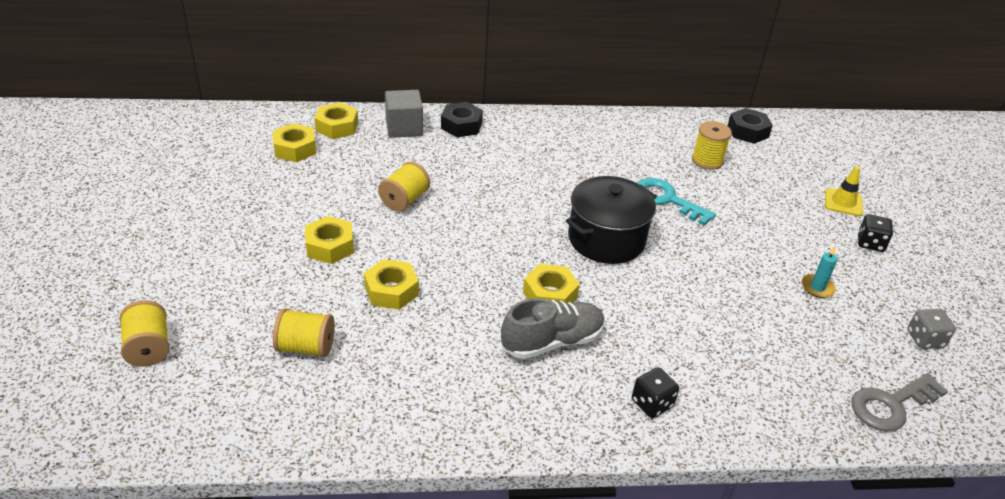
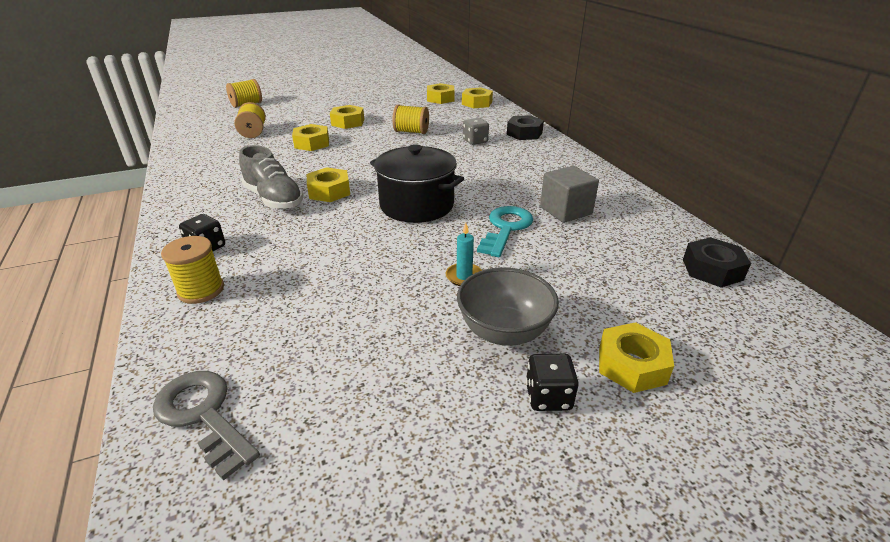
camera: 75 degrees right, 5 degrees down
grey cube [385,90,423,138] -> grey cube moved to [540,166,599,223]
yellow spool [692,121,732,170] -> yellow spool moved to [161,236,224,304]
turquoise candle [801,246,837,298] -> turquoise candle moved to [445,223,482,286]
yellow traffic cone [825,166,863,216] -> yellow nut [599,322,674,393]
grey dice [907,309,956,349] -> grey dice moved to [463,118,489,145]
none -> grey bowl [457,267,559,346]

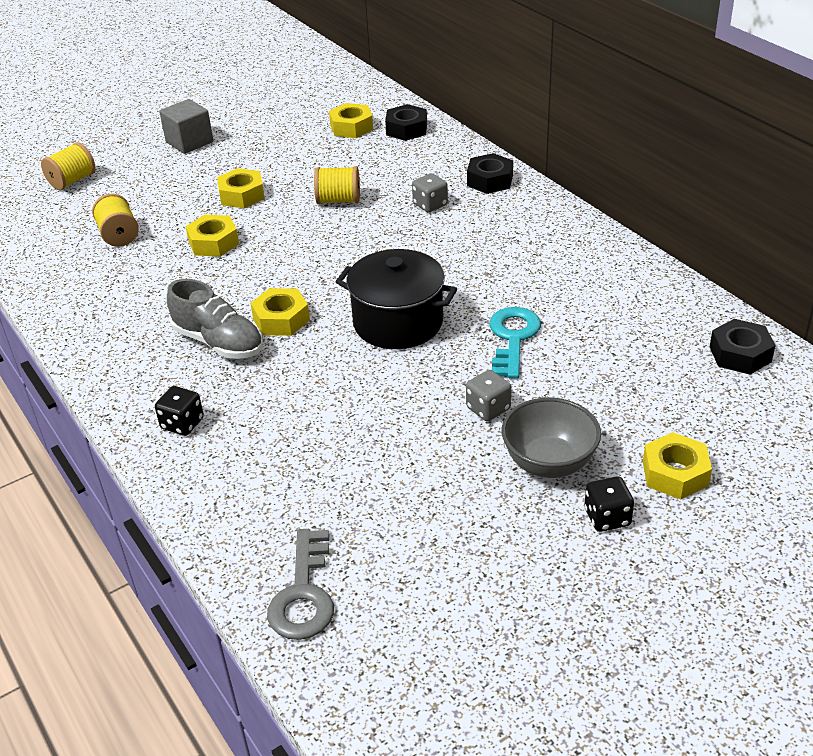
camera: 10 degrees left, 5 degrees up
grey key [153,371,260,481] -> grey key turned 120 degrees counterclockwise [267,529,334,640]
yellow spool [161,236,224,304] -> none
turquoise candle [445,223,482,286] -> grey dice [466,370,511,421]
yellow nut [462,88,493,108] -> black nut [385,104,427,141]
grey cube [540,166,599,223] -> grey cube moved to [159,99,213,154]

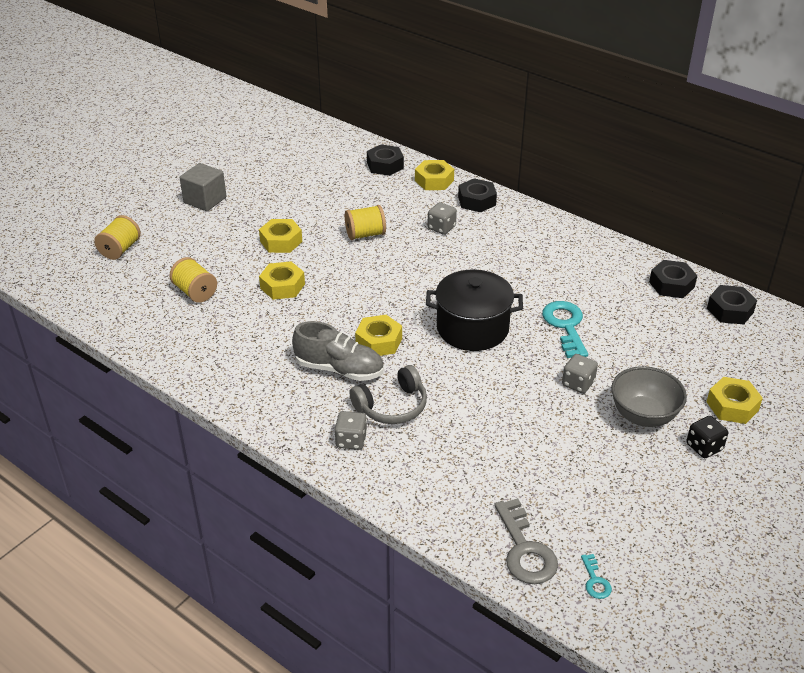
camera: 20 degrees left, 0 degrees up
black dice [155,386,204,436] -> grey dice [334,411,367,450]
yellow nut [329,103,373,138] -> yellow nut moved to [415,160,454,190]
none -> grey headphones [349,365,427,424]
none -> turquoise key [581,554,612,599]
none -> black nut [649,260,697,298]

